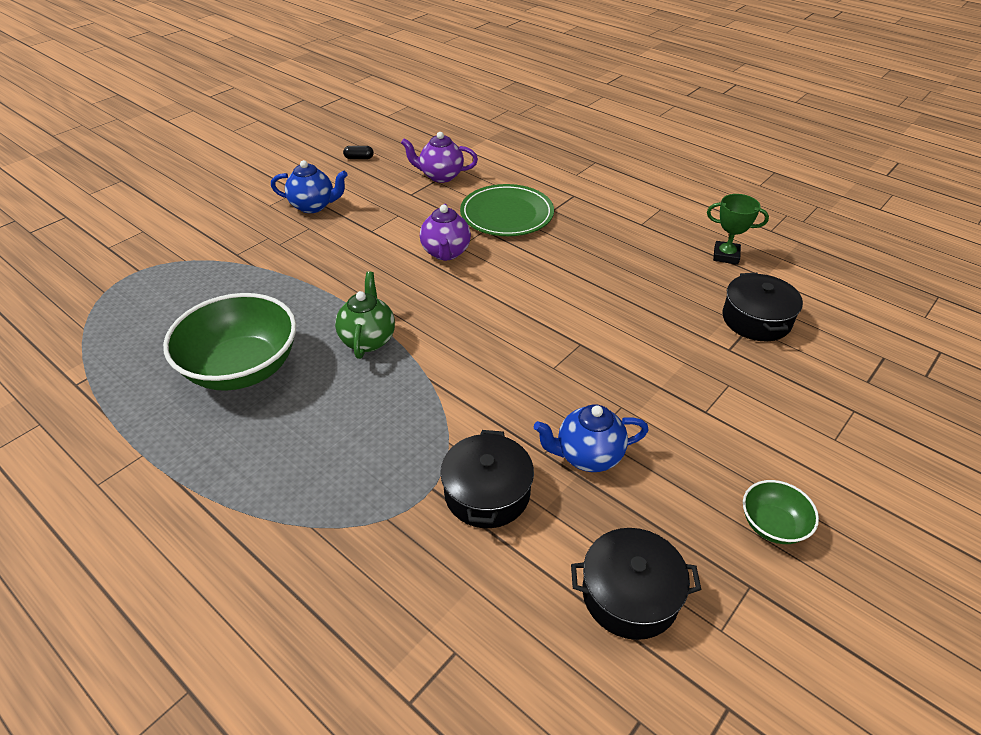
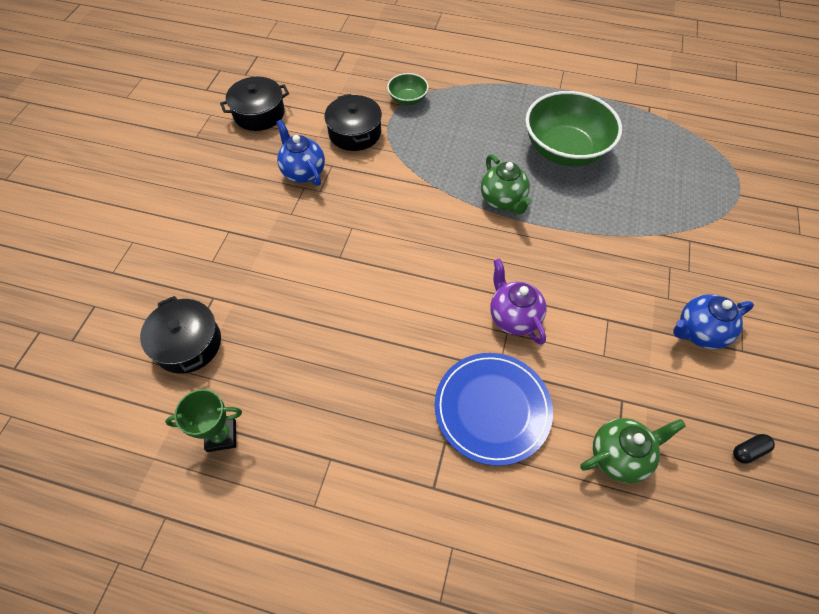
camera: 155 degrees right, 15 degrees up
purple teapot [401,132,478,183] -> green teapot [580,418,686,483]
green plate [460,184,554,236] -> blue plate [435,353,553,466]
blue teapot [534,405,649,472] -> blue teapot turned 90 degrees counterclockwise [276,120,325,186]
green bowl [743,480,819,544] -> green bowl moved to [387,73,429,105]

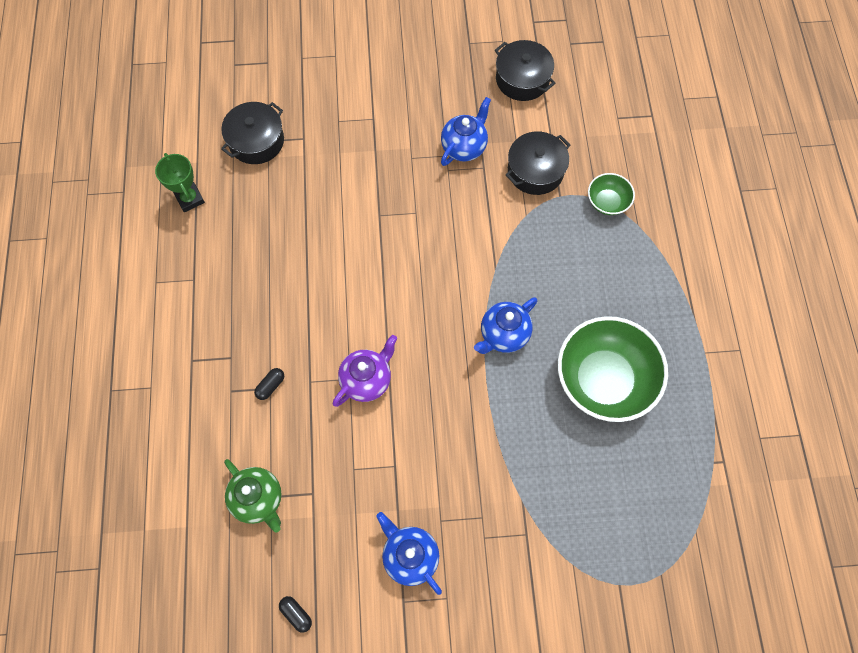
camera: 70 degrees right, 10 degrees up
blue plate [435,353,553,466] -> black capsule [254,368,284,400]
green teapot [481,154,532,214] -> blue teapot [474,297,537,354]

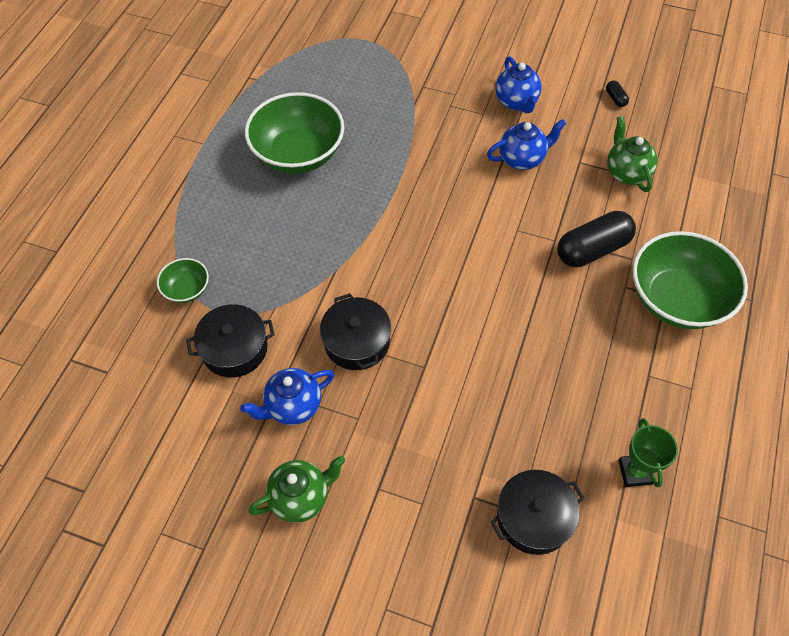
camera: 155 degrees left, 10 degrees down
black capsule [254,368,284,400] -> black capsule [557,211,636,267], size x2.35
purple teapot [333,335,397,407] -> none
blue teapot [474,297,537,354] -> blue teapot moved to [487,119,566,170]
black pot [495,40,555,101] -> black pot moved to [320,293,391,370]
none -> green teapot [248,456,345,523]
none -> green bowl [633,231,748,329]

